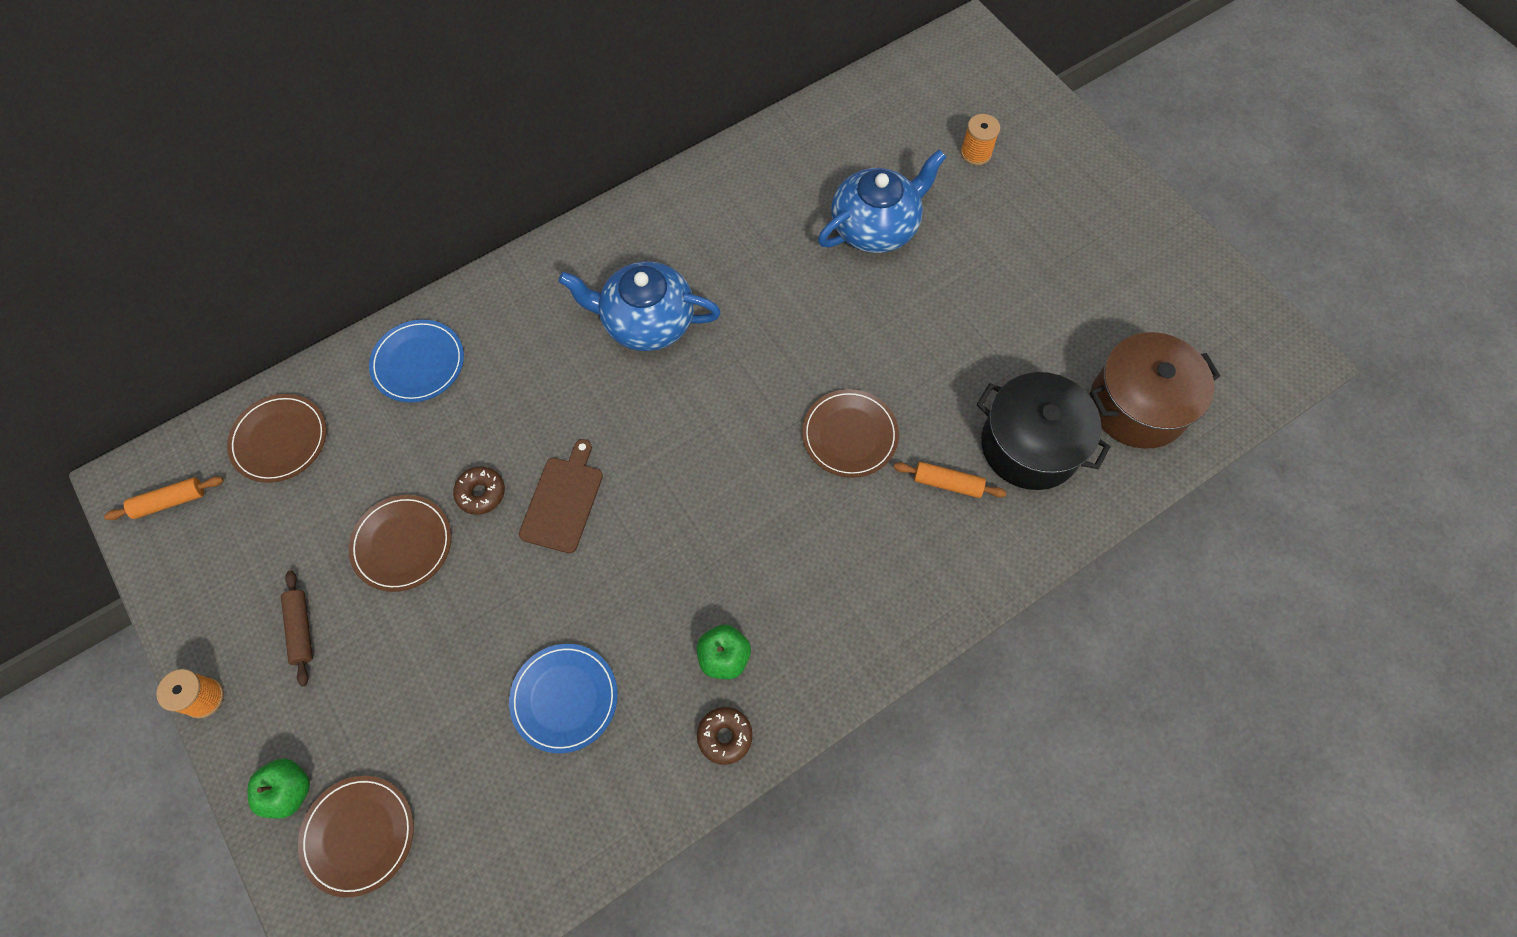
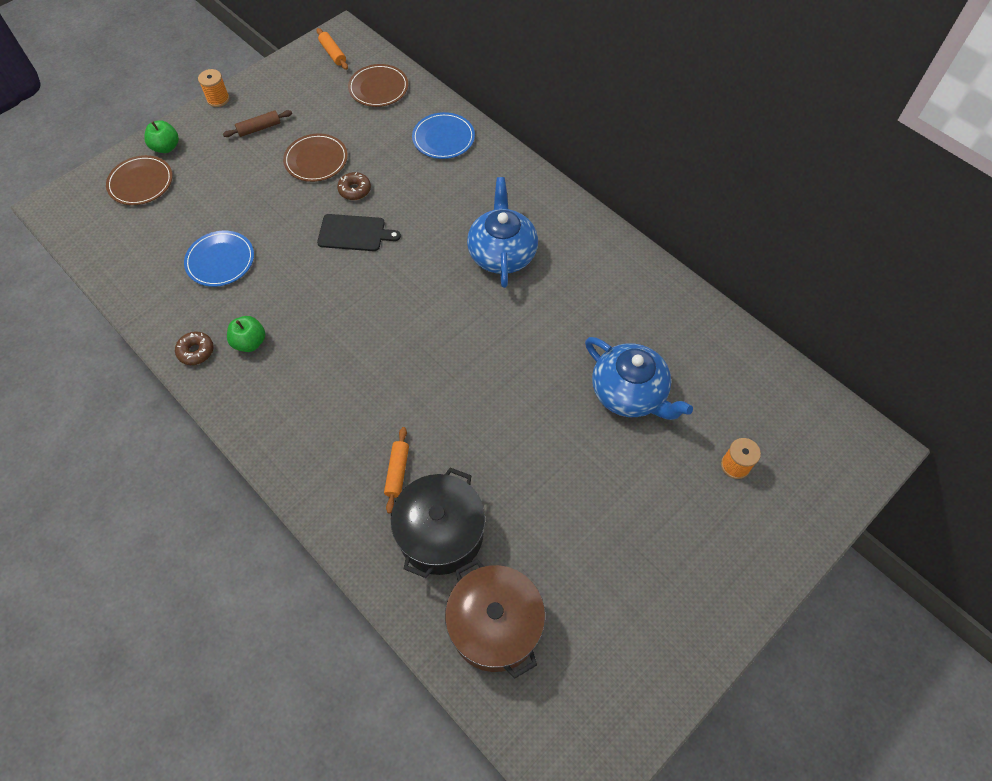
camera: 80 degrees right, 5 degrees down
brown cutting board [519,439,603,553] -> black cutting board [317,214,401,251]
brown plate [802,389,899,478] -> none

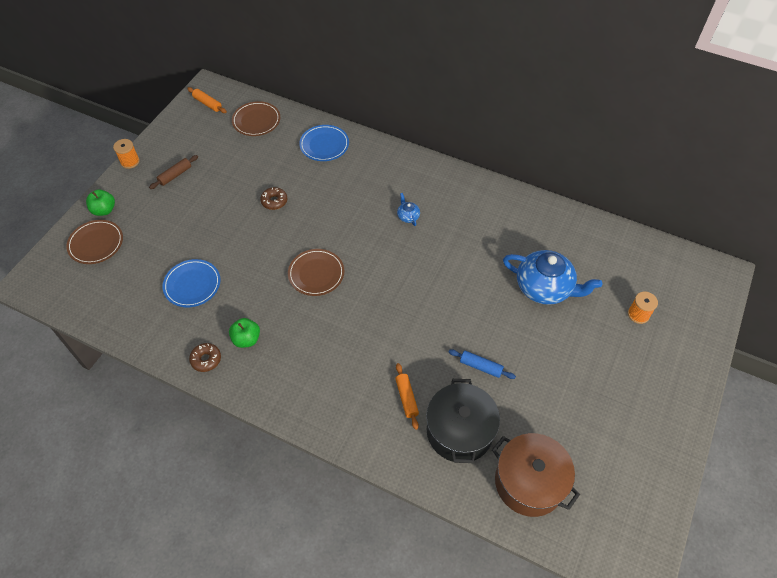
camera: 20 degrees left, 5 degrees down
brown plate [283,133,348,182] -> brown plate moved to [288,249,344,296]
black cutting board [317,214,401,251] -> none
blue teapot [467,177,538,288] -> blue teapot [397,193,420,226], size x0.42
none -> blue rolling pin [449,349,516,379]

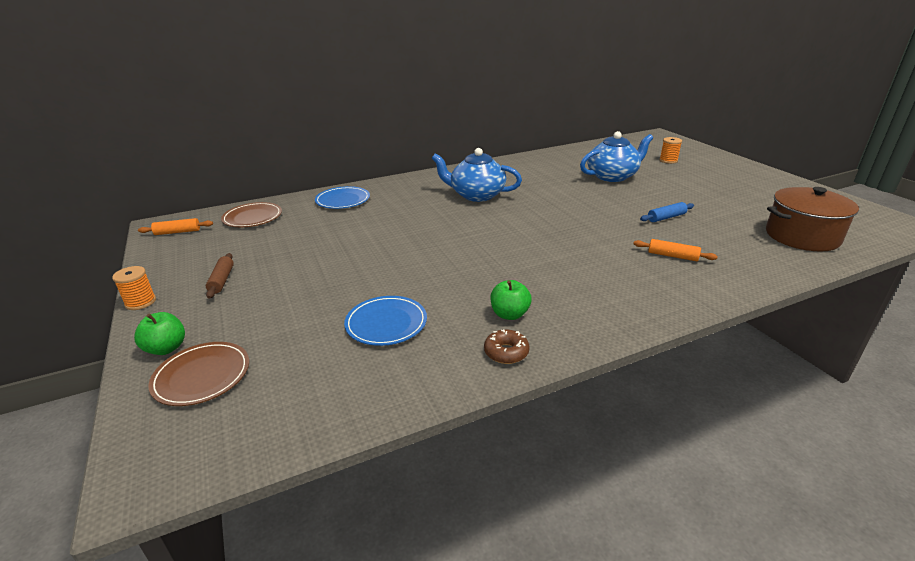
camera: 50 degrees left, 25 degrees down
brown donut [260,187,287,210] -> none
brown plate [288,249,344,296] -> none
blue teapot [397,193,420,226] -> blue teapot [431,148,522,202], size x2.37
black pot [426,379,500,463] -> none

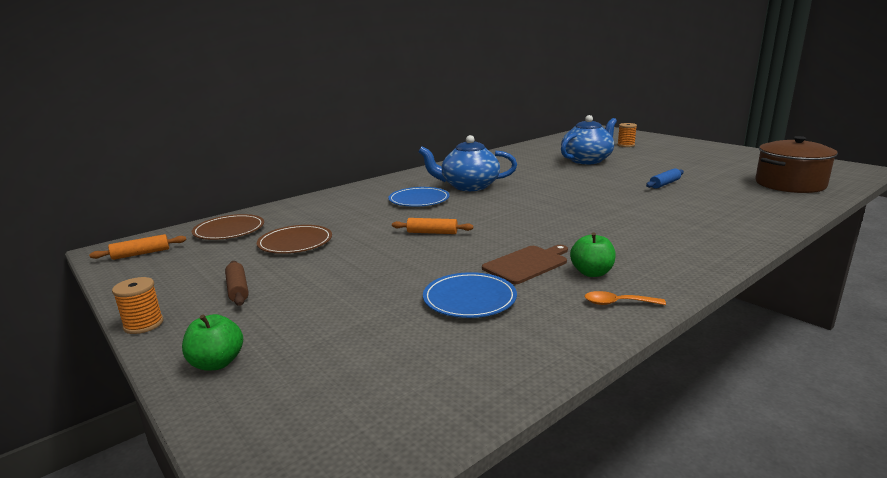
camera: 15 degrees left, 10 degrees down
brown plate [148,342,249,406] -> brown plate moved to [257,225,332,254]
blue plate [315,186,370,209] -> blue plate moved to [388,187,450,207]
brown donut [484,330,530,364] -> orange spoon [585,291,666,305]
orange rolling pin [633,239,718,261] -> orange rolling pin moved to [392,218,473,234]
none -> brown cutting board [482,245,568,284]

